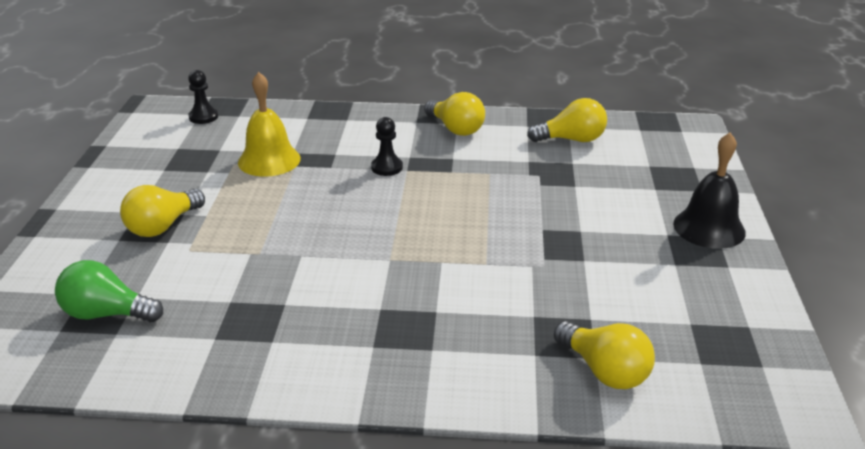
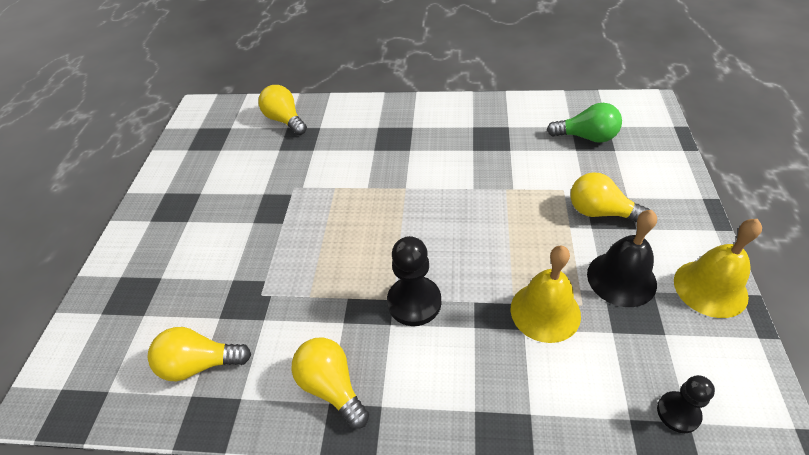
camera: 175 degrees left, 15 degrees up
yellow light bulb [120,185,205,237] -> yellow light bulb turned 105 degrees counterclockwise [570,172,650,222]
black pawn [371,117,403,176] -> black pawn [387,236,441,326], size x1.62
black bell [673,133,746,249] -> black bell moved to [587,210,657,307]
none -> yellow bell [674,219,762,318]

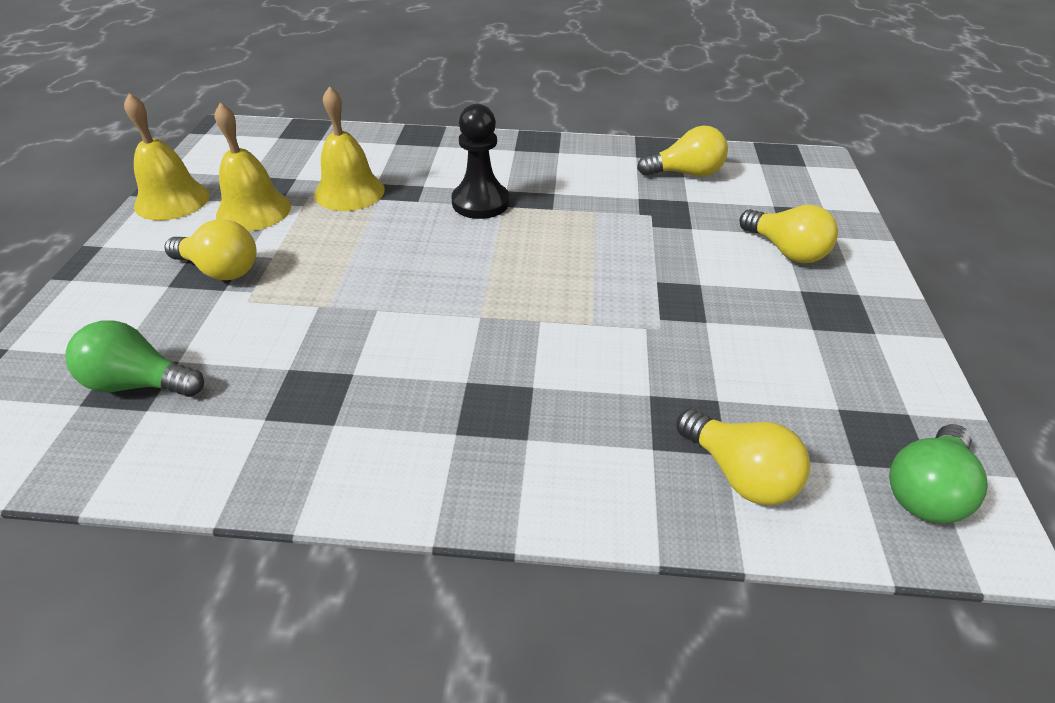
camera: 175 degrees right, 5 degrees down
yellow light bulb [292,337,369,429] -> yellow light bulb moved to [739,205,838,263]
black bell [587,210,657,307] -> yellow bell [214,103,291,231]
black pawn [657,375,715,433] -> none
none -> green light bulb [889,424,988,524]

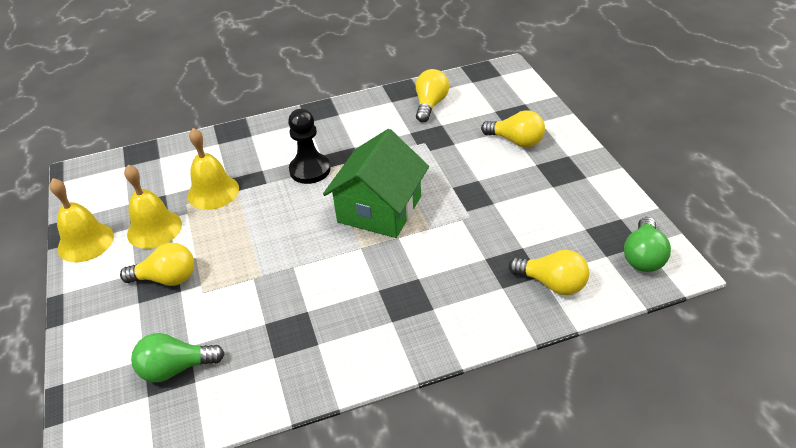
camera: 20 degrees left, 0 degrees up
yellow light bulb [637,126,728,177] -> yellow light bulb turned 45 degrees counterclockwise [416,69,449,122]
none -> green house [323,129,429,238]

